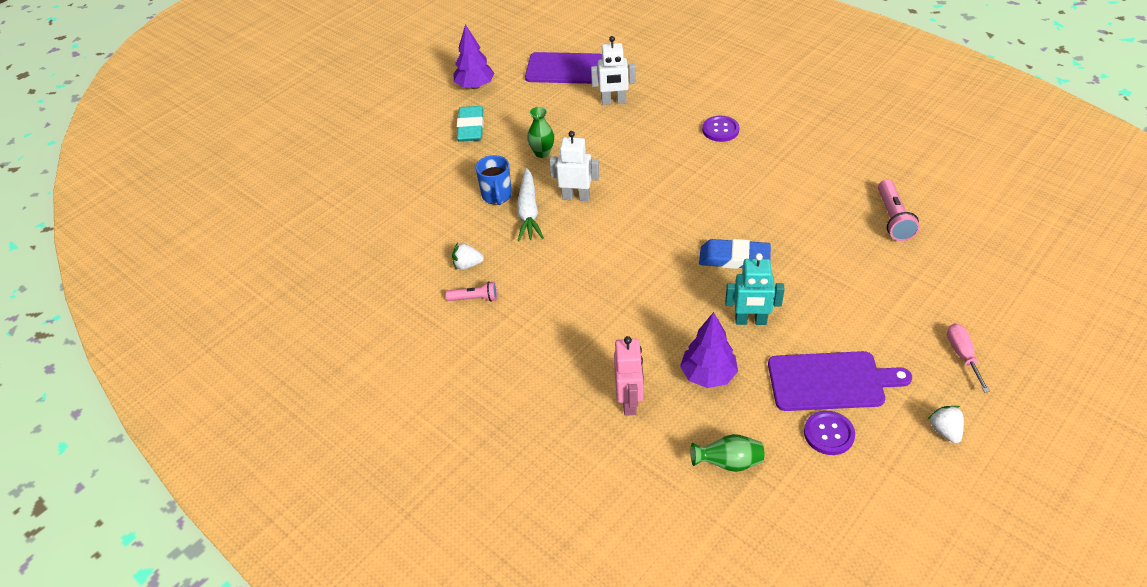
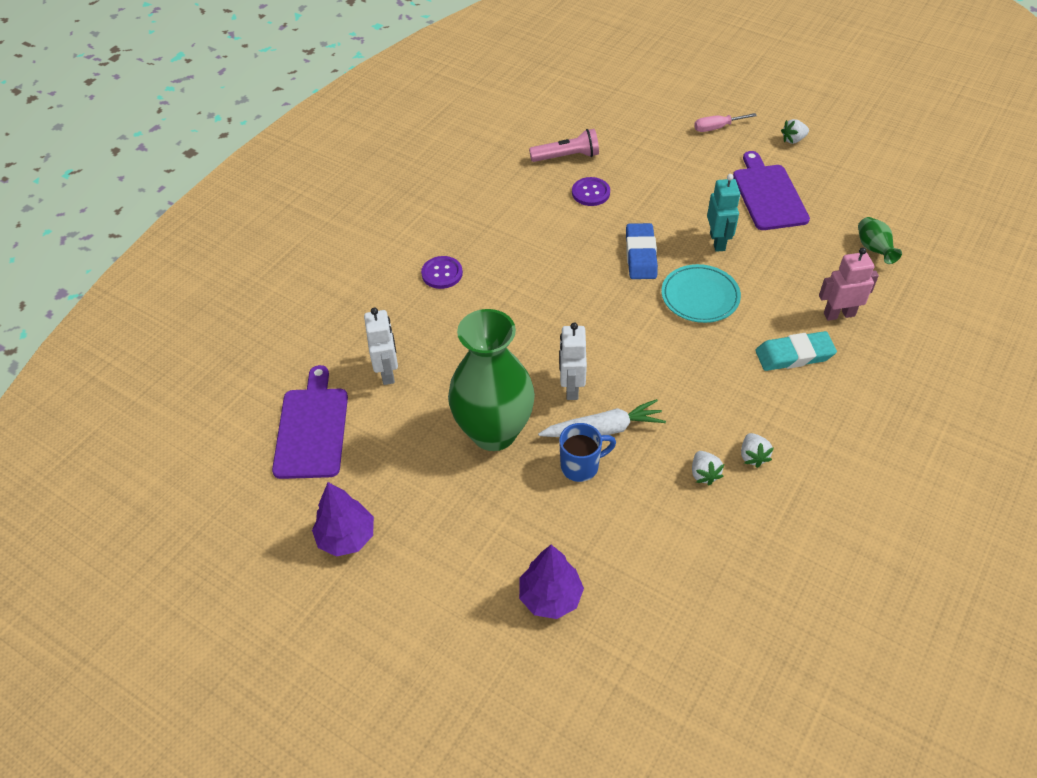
camera: 100 degrees left, 5 degrees up
pink flashlight [446,281,497,302] -> white strawberry [741,433,774,468]
turquoise eraser [456,106,484,142] -> turquoise eraser moved to [755,331,837,371]
green vase [527,107,554,158] -> green vase [448,309,535,451], size x2.42
purple tree [680,312,738,388] -> purple tree moved to [519,545,584,619]
purple button [804,411,855,455] -> purple button moved to [572,177,610,206]
none -> turquoise plate [661,264,741,323]

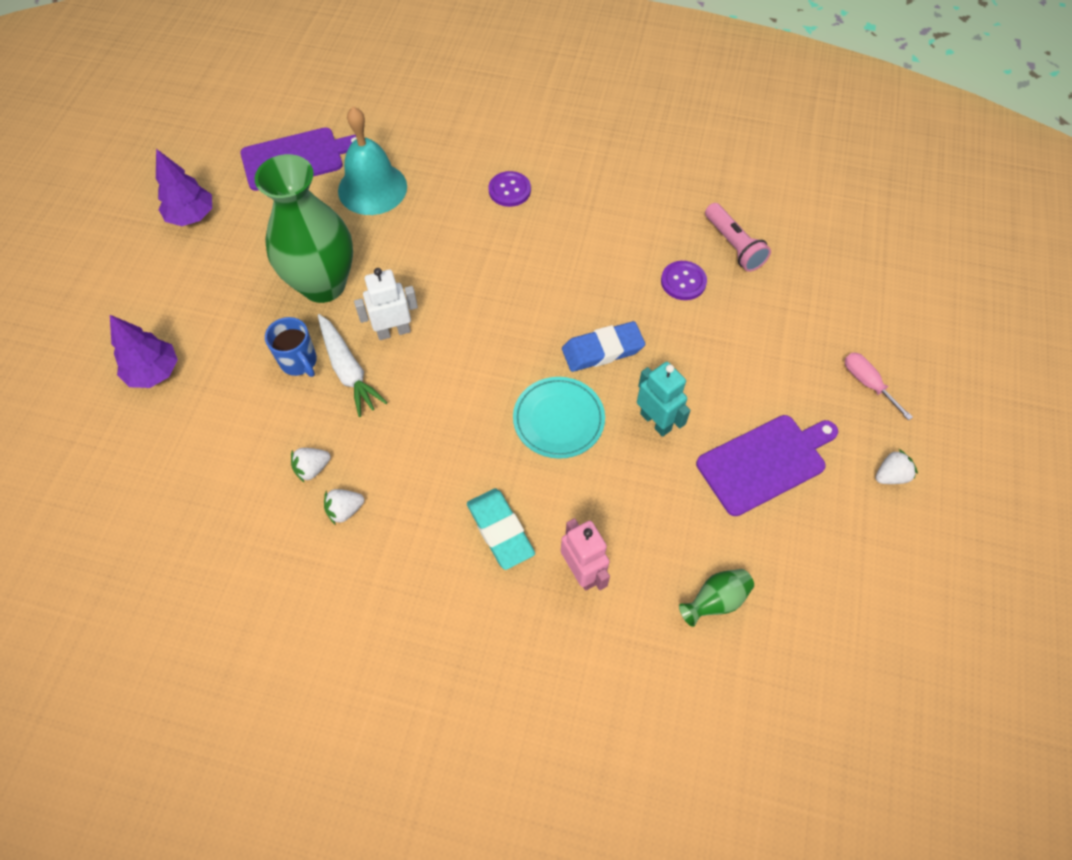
camera: 70 degrees right, 10 degrees up
white robot [364,308,398,385] -> turquoise bell [338,107,407,215]
turquoise robot [707,174,740,252] -> turquoise robot turned 105 degrees counterclockwise [637,362,690,437]
white strawberry [781,119,809,144] -> white strawberry turned 105 degrees clockwise [876,449,918,484]

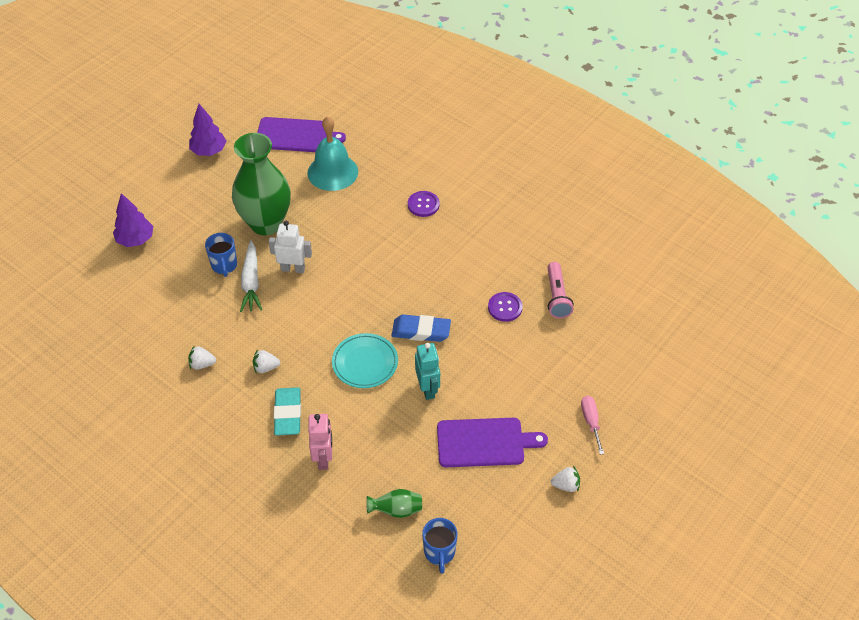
camera: 25 degrees right, 10 degrees down
white strawberry [291,448,331,483] -> white strawberry moved to [253,350,280,373]
none -> blue mug [422,518,458,574]

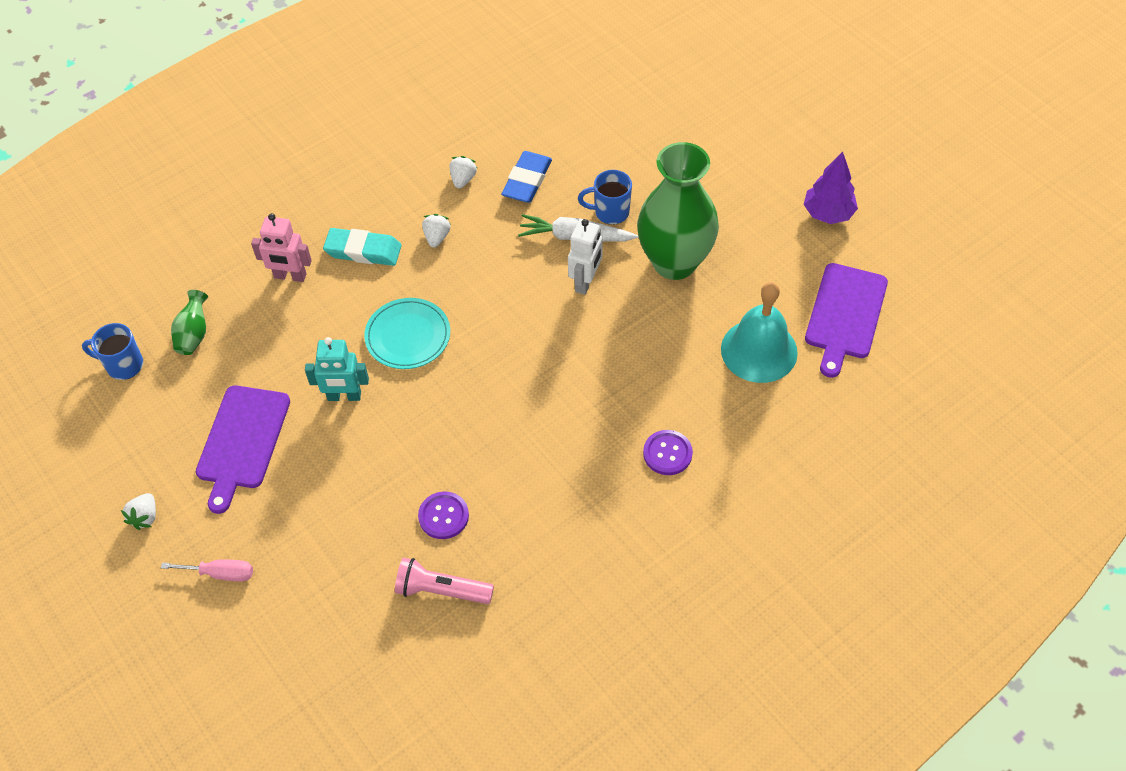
camera: 105 degrees right, 5 degrees up
purple tree [113,193,153,247] -> none
blue eraser [391,315,451,342] -> blue eraser moved to [501,151,552,203]

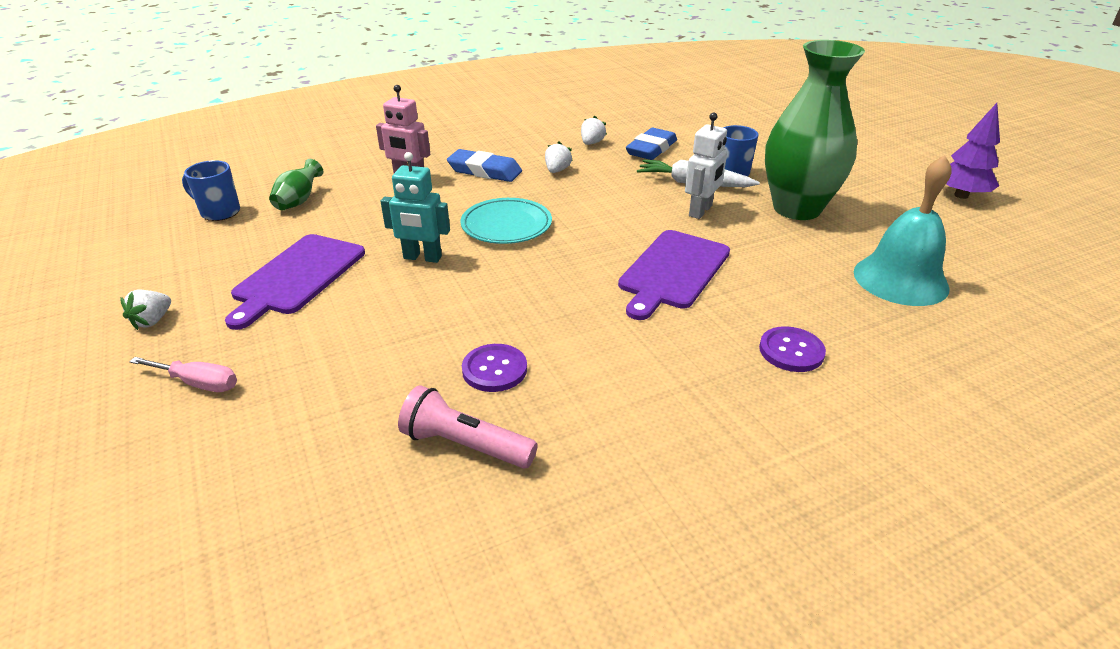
camera: 10 degrees right, 20 degrees down
turquoise eraser [323,228,402,266] -> blue eraser [447,149,522,182]
purple cutting board [805,263,888,378] -> purple cutting board moved to [618,230,730,320]

